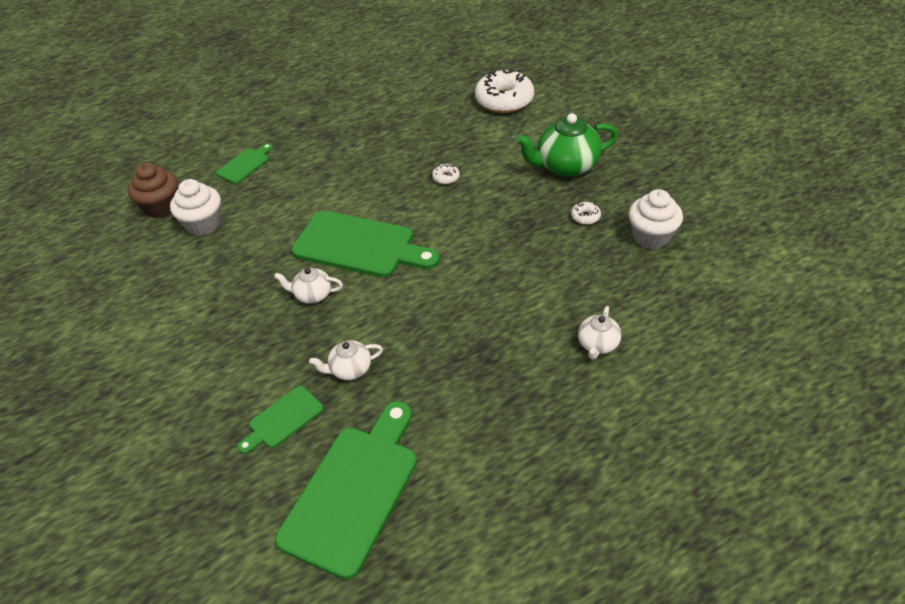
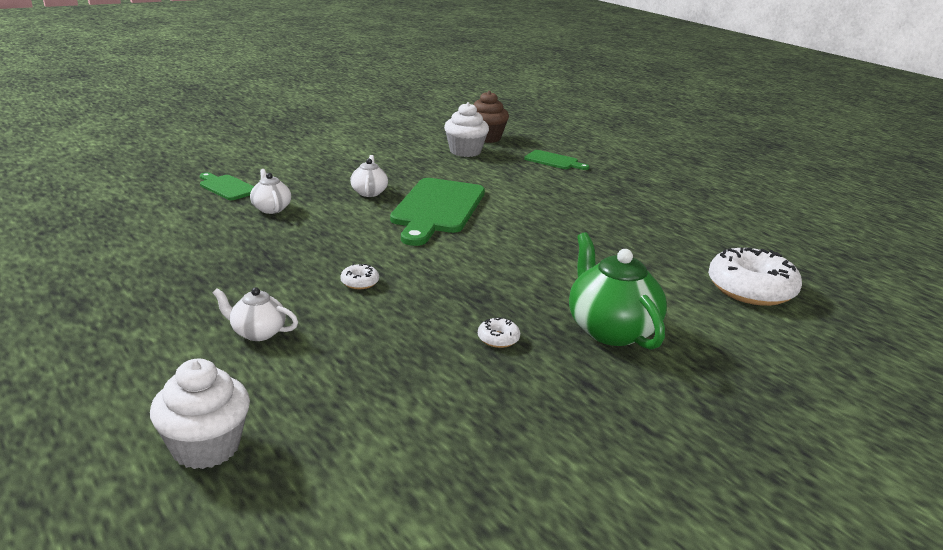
camera: 80 degrees right, 20 degrees down
green cutting board [275,401,417,579] -> none
white donut [432,164,460,184] -> white donut moved to [340,264,379,289]
white cupcake [629,189,683,249] -> white cupcake moved to [150,359,250,469]

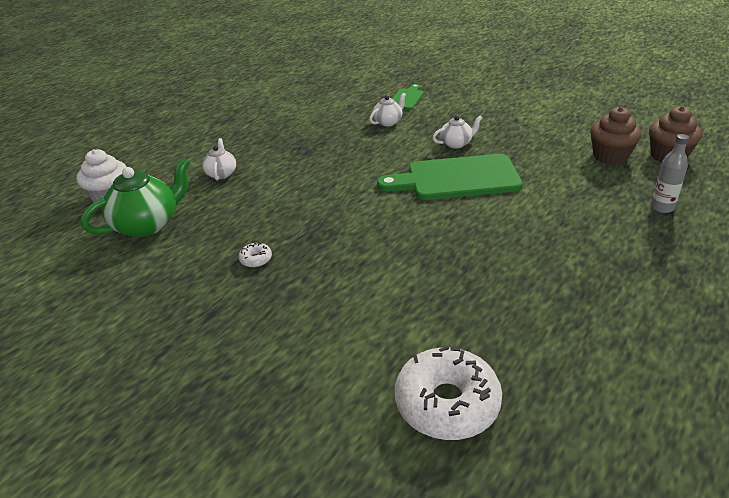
camera: 75 degrees right, 10 degrees up
white donut [340,264,379,289] -> none
white cupcake [444,102,489,157] -> brown cupcake [590,107,642,165]
green cutting board [524,150,590,170] -> grey bottle [650,134,689,213]
green teapot [569,232,667,350] -> green teapot moved to [81,158,190,237]

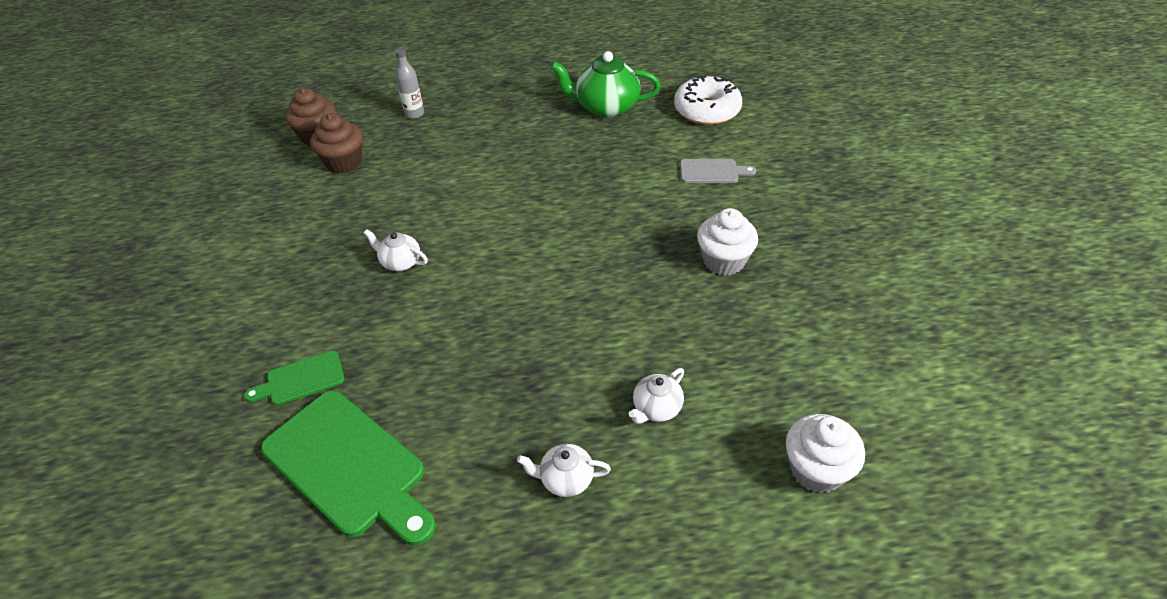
camera: 135 degrees left, 10 degrees up
green teapot [81,158,190,237] -> green teapot moved to [550,51,661,118]
white donut [239,242,272,267] -> white cupcake [697,208,758,276]
white teapot [369,93,406,126] -> white teapot moved to [517,444,611,497]
green cutting board [377,154,523,200] -> green cutting board moved to [261,390,436,546]
none -> grey cutting board [680,159,756,183]

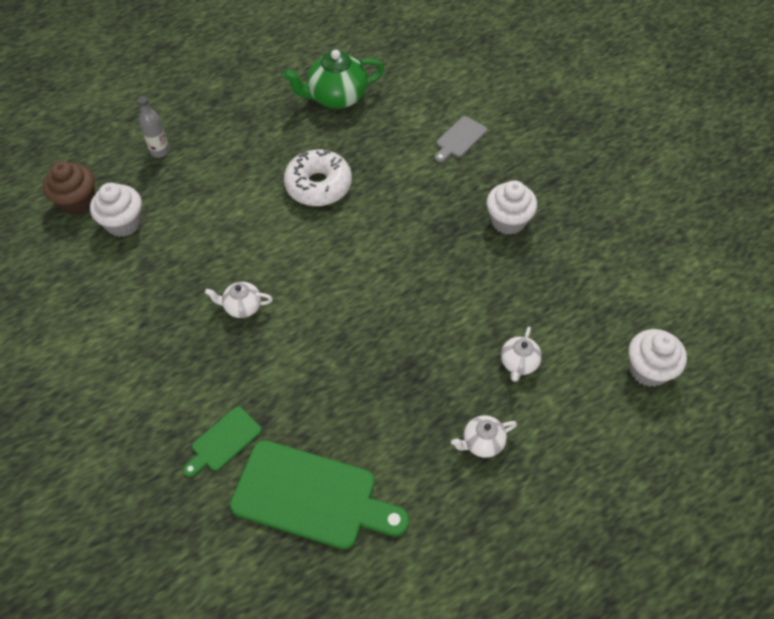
camera: 25 degrees left, 10 degrees up
brown cupcake [310,113,363,174] -> white cupcake [90,183,142,237]
white donut [674,75,742,125] -> white donut moved to [284,150,352,206]
grey cutting board [680,159,756,183] -> grey cutting board turned 150 degrees clockwise [435,116,487,162]

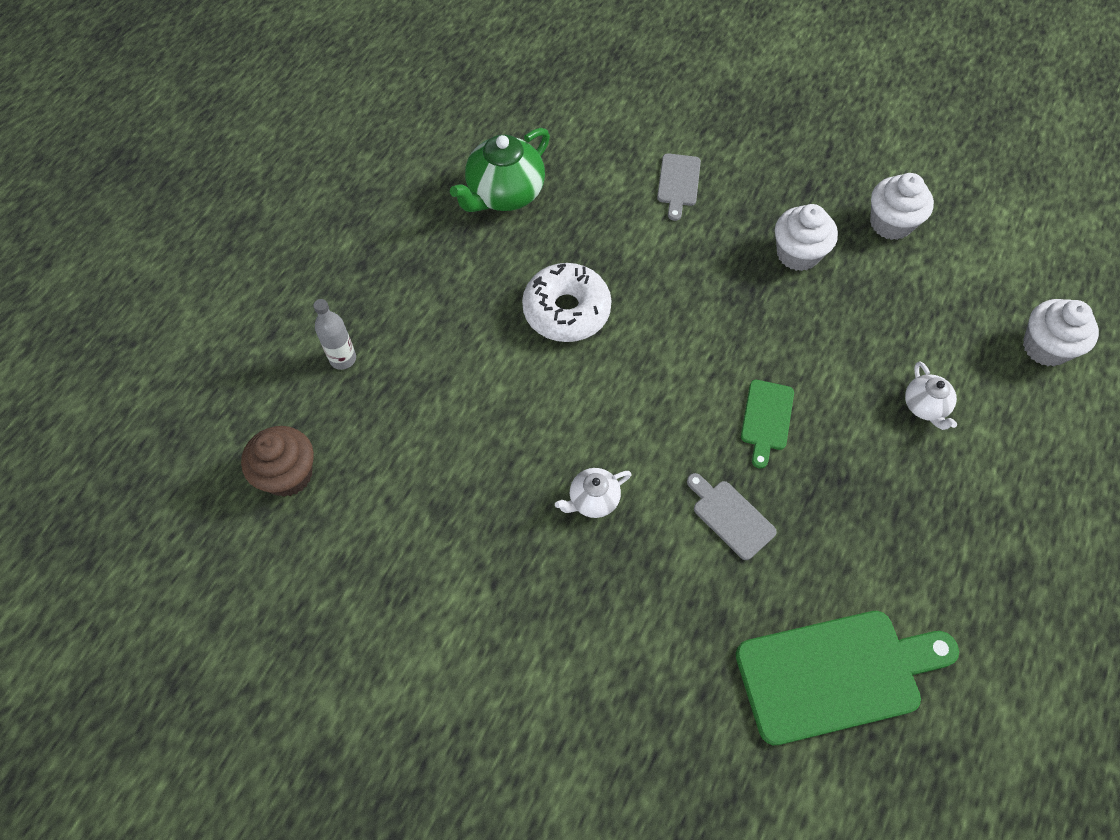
camera: 30 degrees left, 5 degrees up
white cupcake [90,183,142,237] -> white cupcake moved to [870,173,934,240]
green cutting board [183,407,262,477] -> green cutting board moved to [741,380,794,468]
white teapot [451,415,517,458] -> none
none -> grey cutting board [687,473,777,560]

